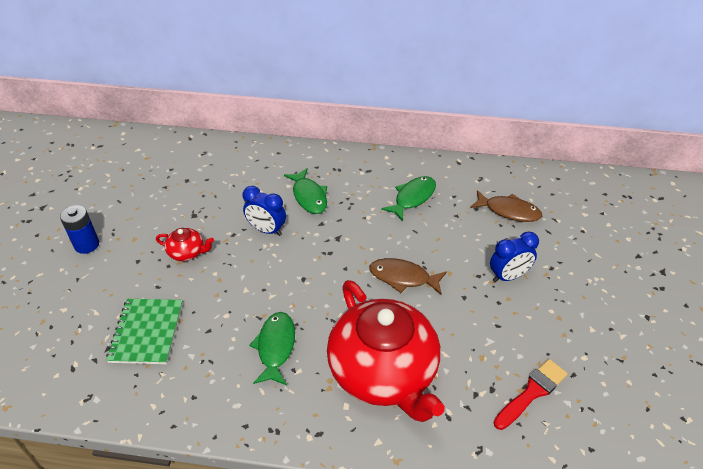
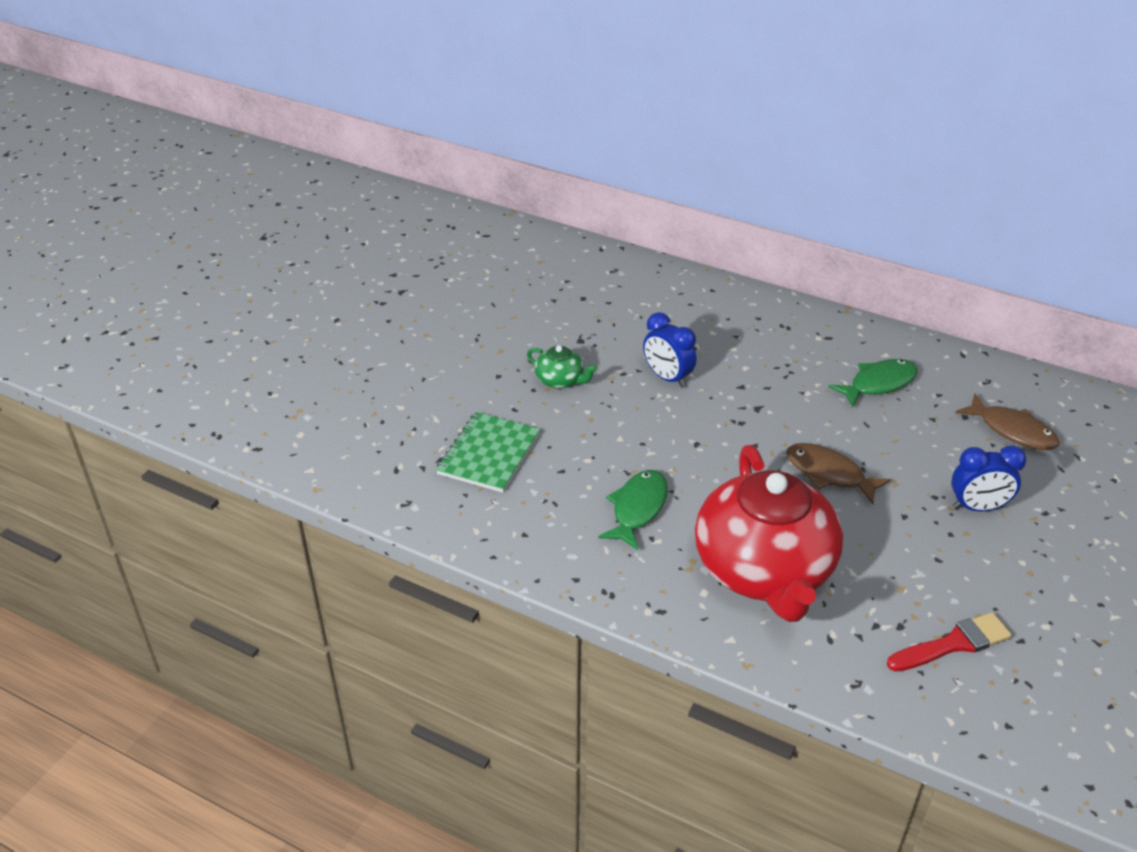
camera: 20 degrees right, 5 degrees down
blue battery [60,205,99,254] -> none
red teapot [156,228,214,261] -> green teapot [527,345,597,389]
green fish [284,168,327,214] -> none

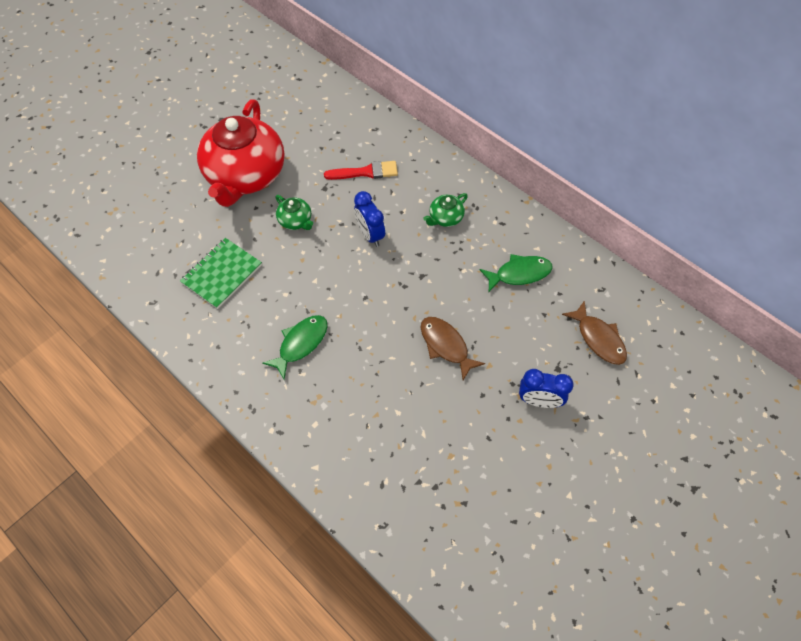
camera: 15 degrees right, 20 degrees up
red teapot [695,445,843,622] -> red teapot moved to [197,99,285,207]
red brush [887,612,1012,672] -> red brush moved to [324,161,398,180]
none -> green teapot [423,193,468,227]

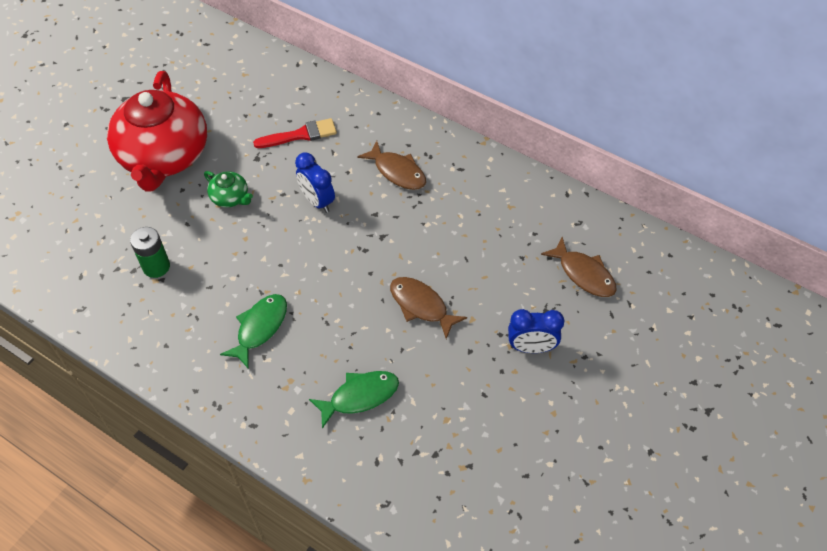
camera: 10 degrees left, 5 degrees down
green notebook [180,238,262,309] -> green battery [130,227,170,278]
green teapot [423,193,468,227] -> brown fish [357,141,426,190]
green fish [480,254,553,292] -> green fish moved to [309,371,399,429]

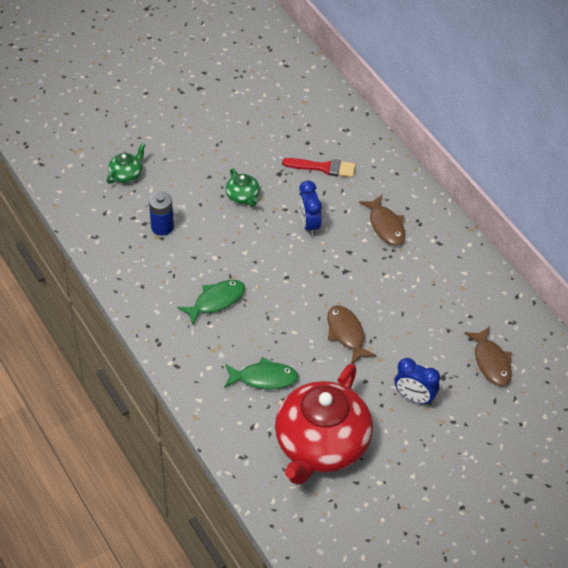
camera: 25 degrees right, 5 degrees down
red teapot [107,71,207,191] -> red teapot moved to [275,363,373,485]
green battery [130,227,170,278] -> blue battery [149,192,174,236]
none -> green teapot [106,143,146,184]

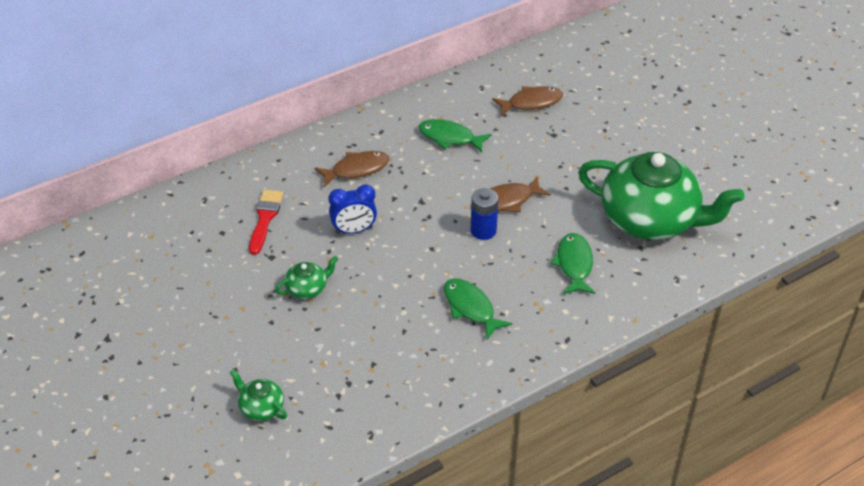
camera: 90 degrees left, 5 degrees down
blue battery [149,192,174,236] -> blue battery moved to [471,188,498,240]
red teapot [275,363,373,485] -> green teapot [578,152,744,240]
blue clock [395,358,440,405] -> none
none -> green fish [418,119,492,153]

